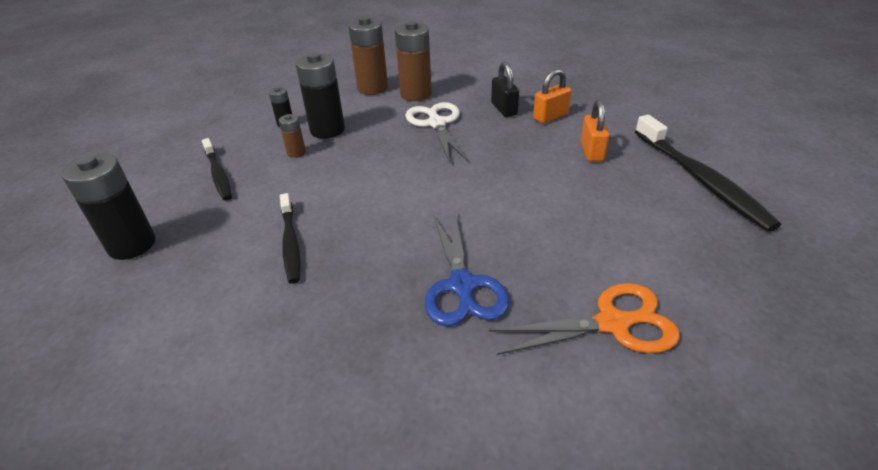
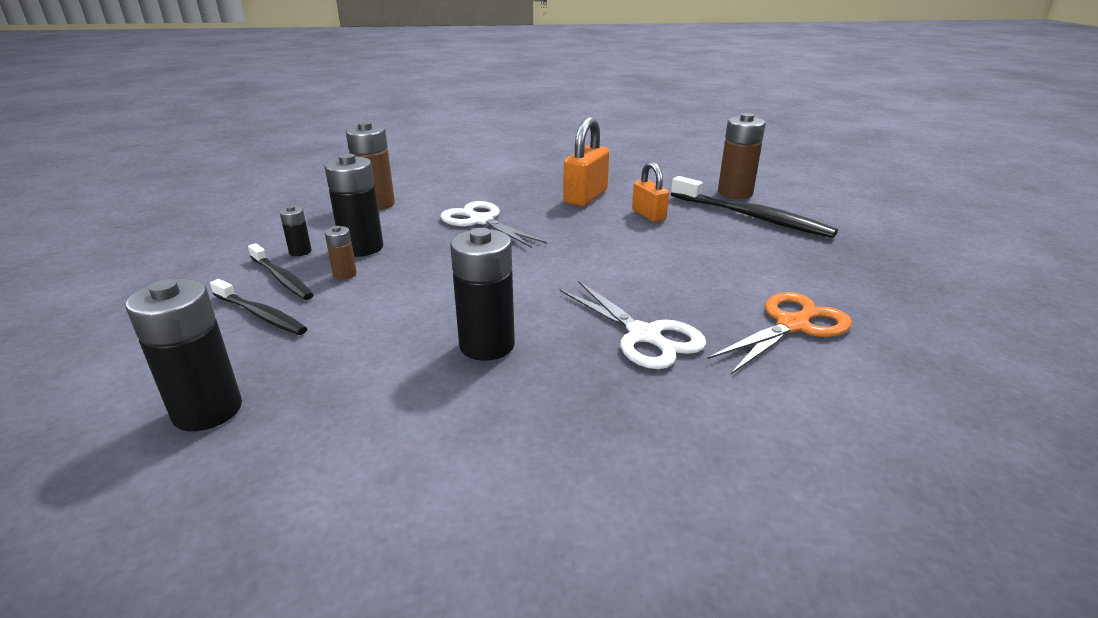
camera: 30 degrees left, 10 degrees down
black toothbrush [280,193,301,284] -> black toothbrush moved to [248,243,314,300]
brown battery [395,21,432,101] -> brown battery moved to [718,113,766,199]
blue scissors [425,213,510,326] -> white scissors [560,281,706,369]
black padlock [491,62,519,117] -> none
orange padlock [533,69,571,124] -> orange padlock [563,117,609,206], size x1.55
none -> black battery [450,228,515,361]

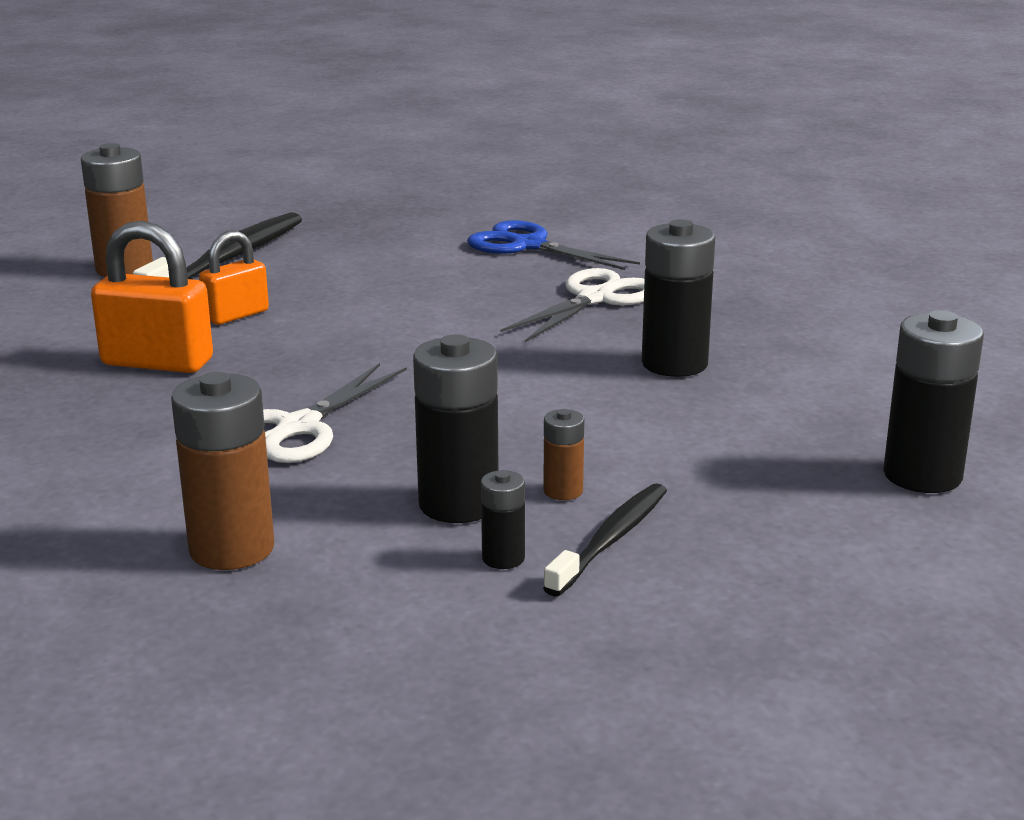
camera: 105 degrees left, 5 degrees down
black toothbrush [210,279,307,335] -> none
orange scissors [708,292,852,374] -> blue scissors [467,220,640,270]

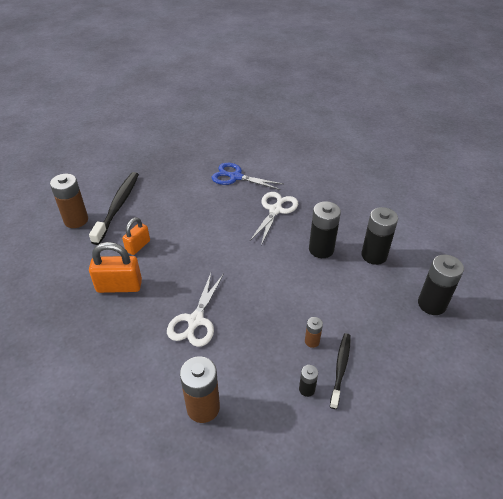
camera: 15 degrees left, 20 degrees up
black battery [413,334,499,523] -> black battery moved to [361,207,398,265]

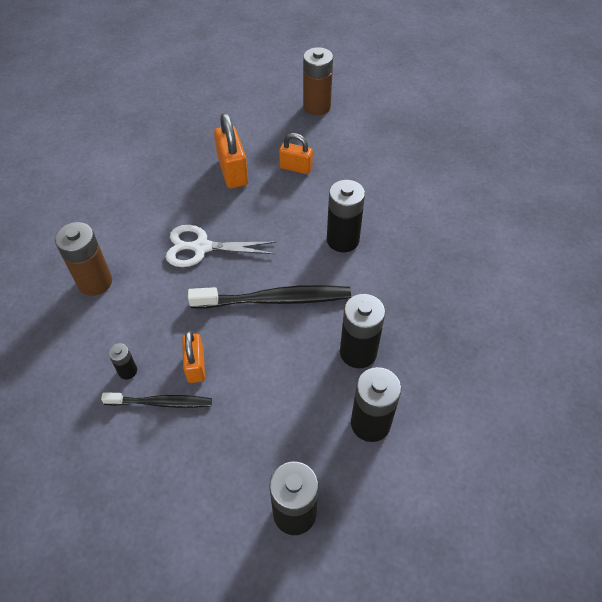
camera: 75 degrees right, 10 degrees up
black toothbrush [89,172,139,245] -> black toothbrush moved to [188,285,351,308]
blue scissors [212,163,283,190] -> none
white scissors [250,192,298,245] -> none
brown battery [305,317,323,348] -> orange padlock [182,331,205,383]
none -> black battery [327,180,365,252]

